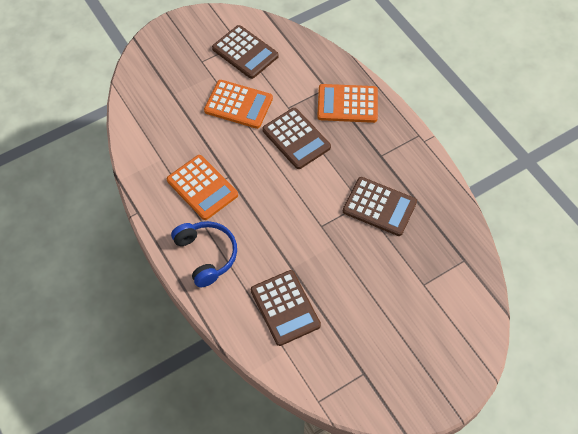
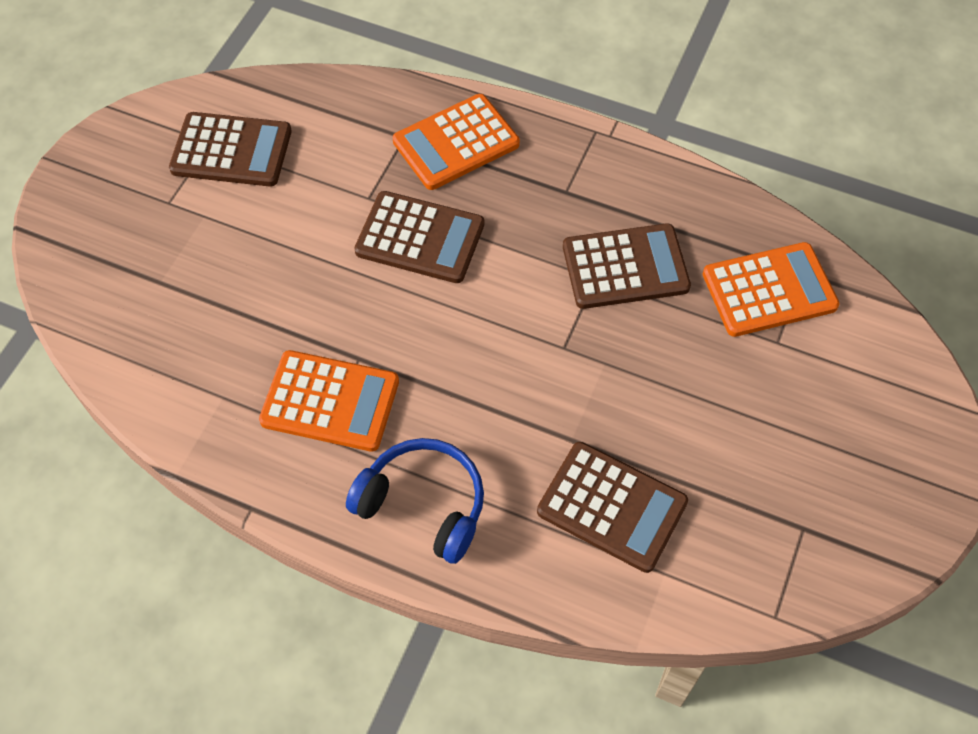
camera: 35 degrees left, 0 degrees up
orange calculator [204,80,273,129] -> orange calculator moved to [703,242,840,337]

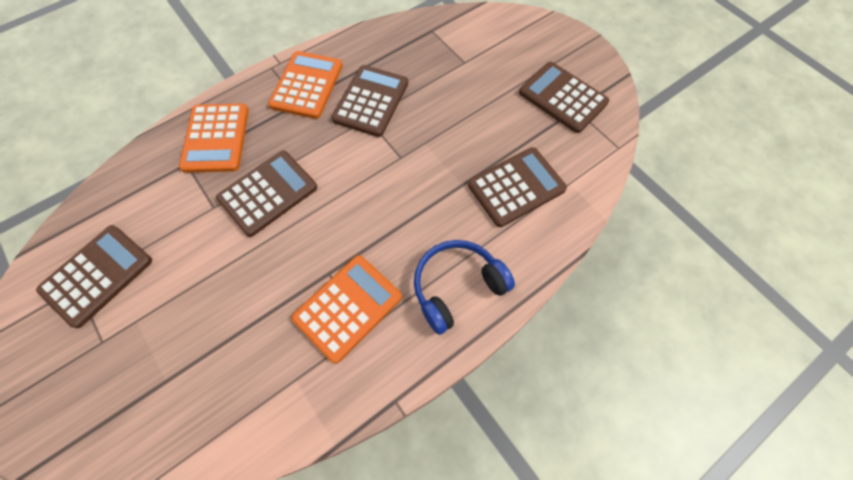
camera: 60 degrees left, 5 degrees up
orange calculator [703,242,840,337] -> orange calculator moved to [268,51,343,119]
none -> brown calculator [519,62,609,133]

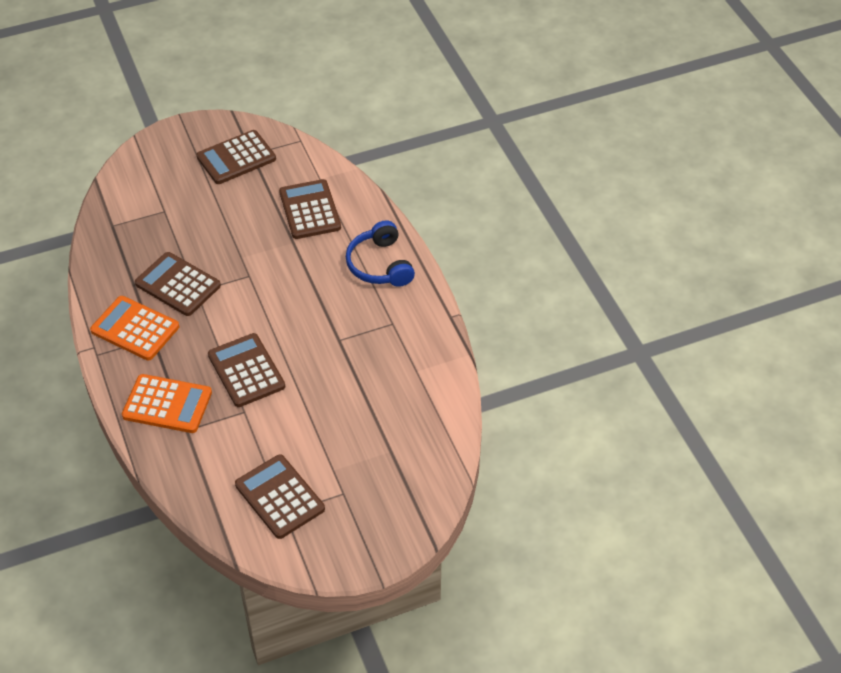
camera: 75 degrees left, 15 degrees down
orange calculator [291,255,402,364] -> none

